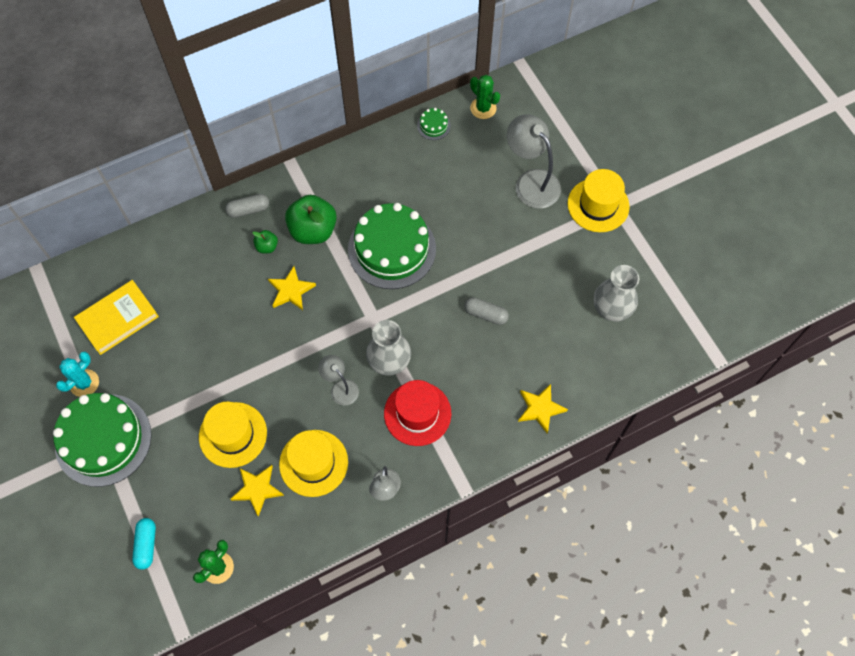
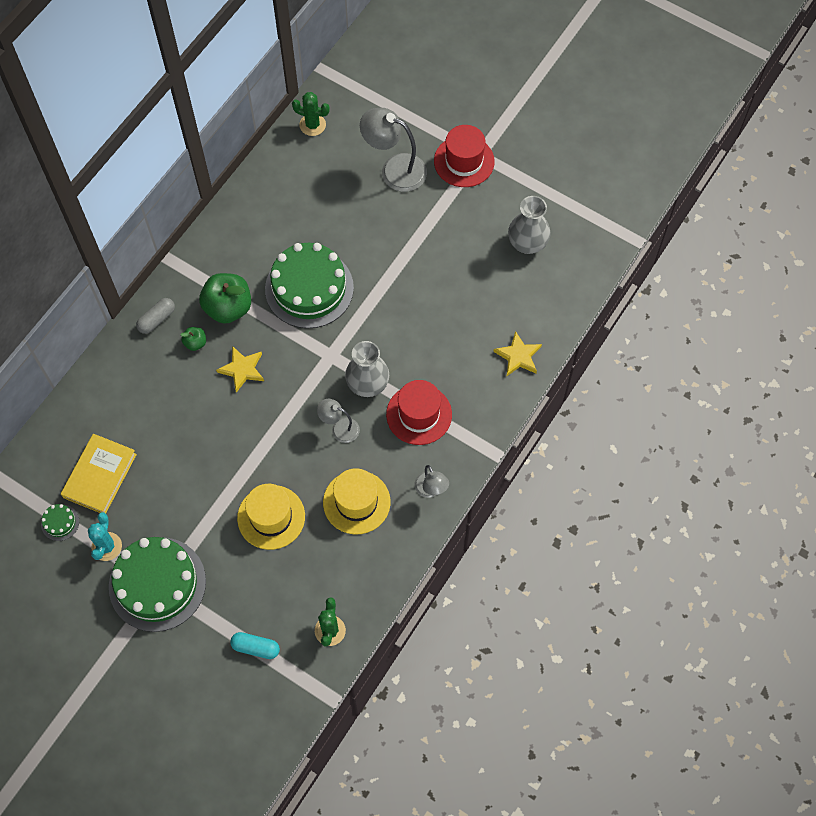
camera: 30 degrees left, 0 degrees up
turquoise capsule [132,518,156,570] -> turquoise capsule turned 45 degrees counterclockwise [230,632,280,659]
yellow star [231,465,284,517] -> none
green cake [417,108,451,140] -> green cake moved to [41,504,79,541]
grey capsule [464,297,509,325] -> none
yellow hat [568,169,630,232] -> red hat [434,125,495,187]

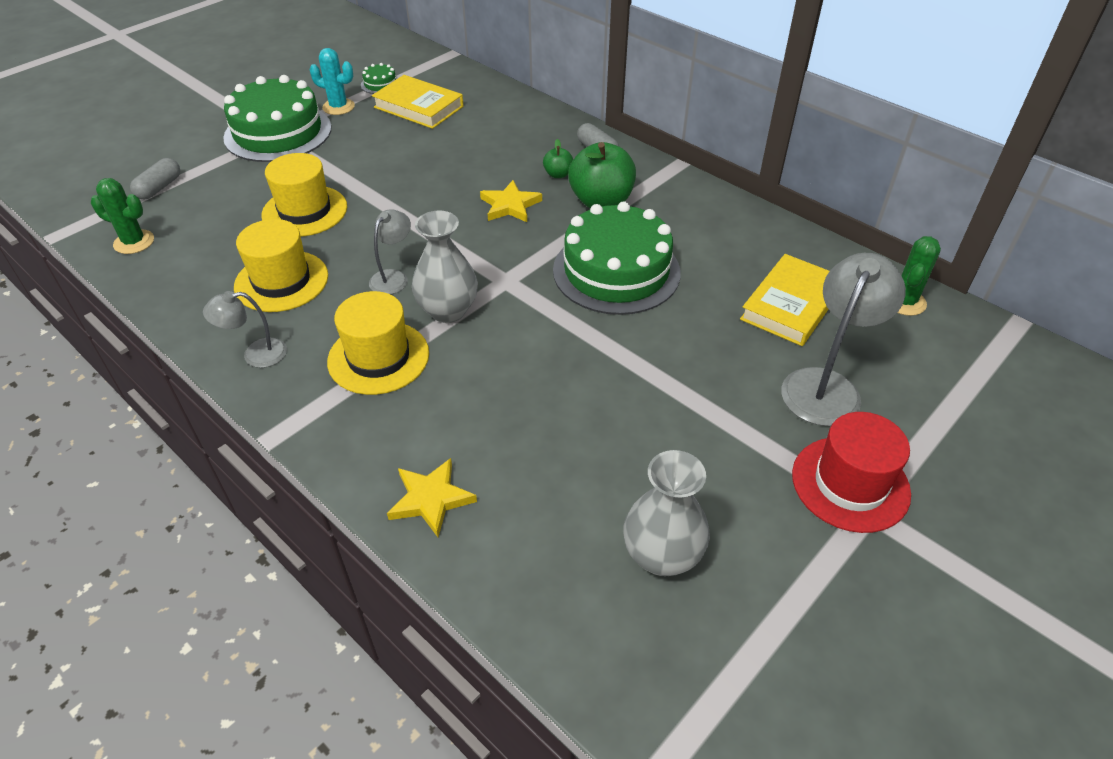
camera: 100 degrees right, 20 degrees down
turquoise capsule [230,632,280,659] -> grey capsule [130,158,180,200]
red hat [386,380,452,445] -> yellow hat [327,291,429,395]
none -> yellow book [740,254,829,346]

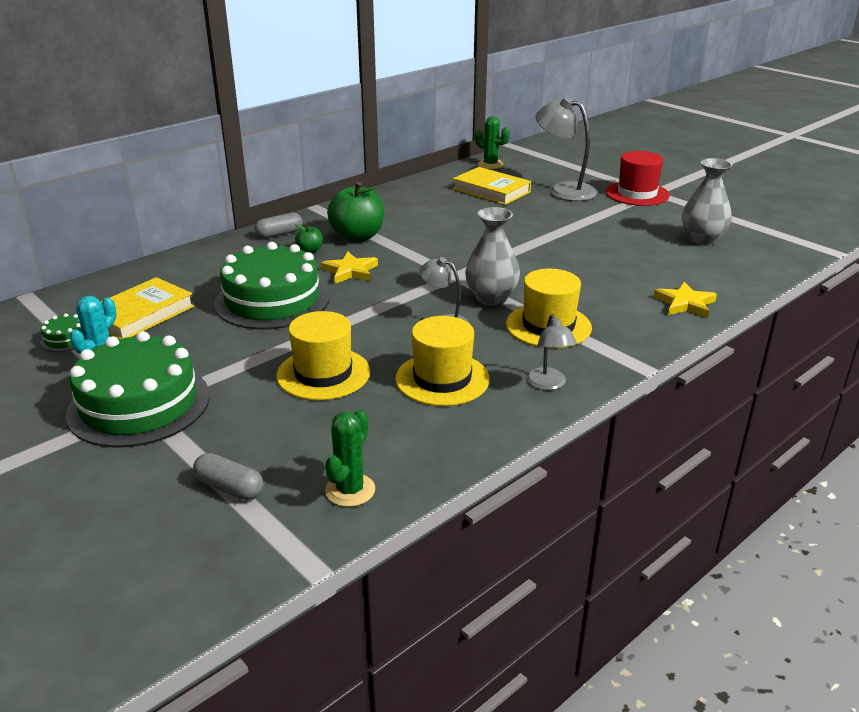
camera: 85 degrees left, 15 degrees down
green cake [553,201,681,315] -> green cake moved to [214,242,329,329]

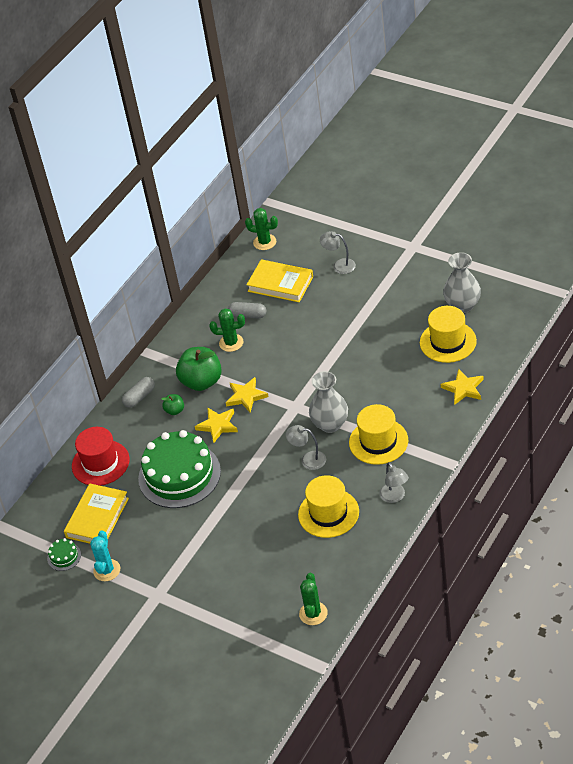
camera: 10 degrees left, 15 degrees up
green cake [66,331,210,448] -> none
grey capsule [193,453,263,500] -> grey capsule moved to [228,302,266,318]
yellow hat [276,311,370,400] -> yellow hat moved to [420,306,477,363]
grey lamp [536,96,597,201] -> grey lamp [320,231,356,274], size x0.56
red hat [605,151,670,206] -> red hat moved to [72,427,129,486]
none -> green cactus [209,308,245,352]
none -> yellow star [226,377,268,412]

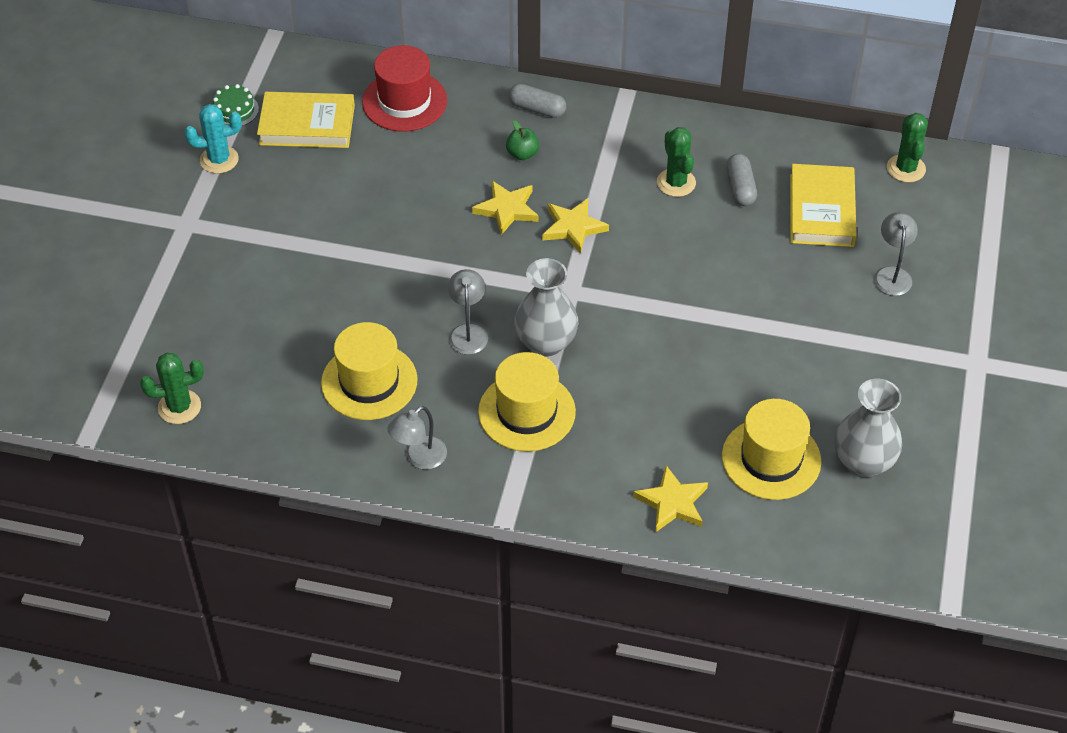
camera: 65 degrees right, 5 degrees up
green cake [138,430,221,508] -> none
green apple [176,347,222,391] -> none

